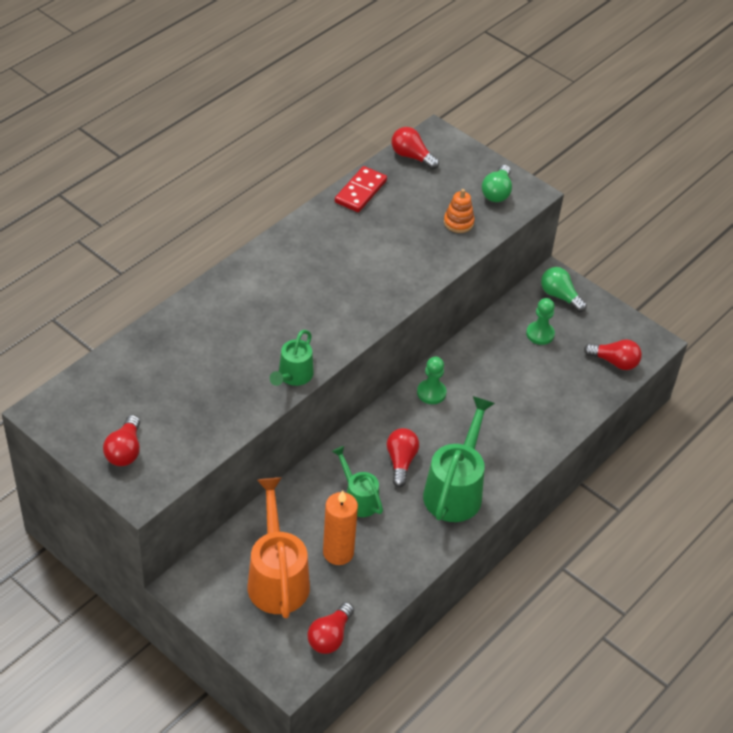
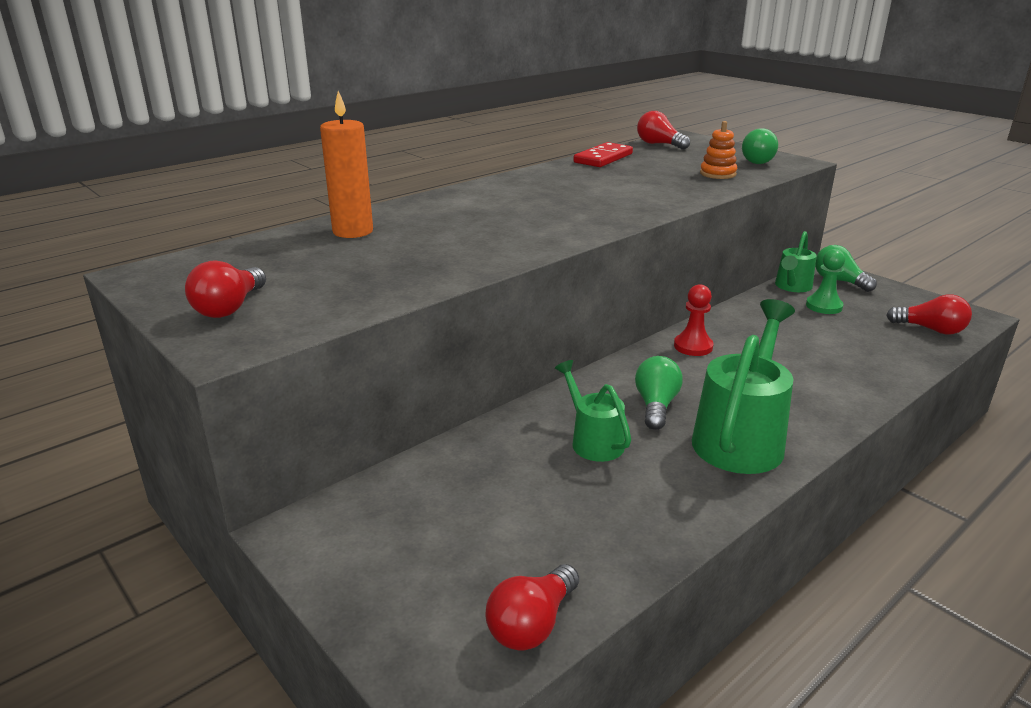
camera: 10 degrees right, 20 degrees down
orange watering can [248,477,310,618] -> none
green watering can [270,330,314,386] -> green watering can moved to [775,231,817,292]
orange candle [323,490,358,565] -> orange candle moved to [320,91,373,238]
red light bulb [387,428,419,487] -> green light bulb [635,356,683,430]
green pawn [417,357,447,404] -> red pawn [674,284,713,356]

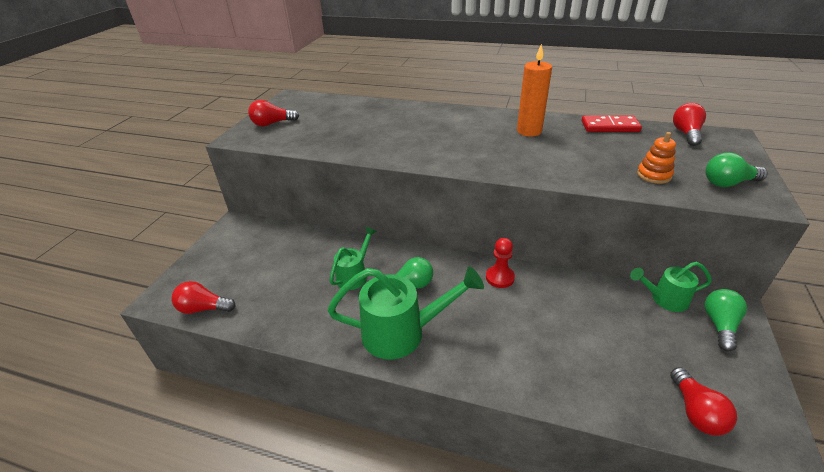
camera: 60 degrees right, 10 degrees up
orange candle [320,91,373,238] -> orange candle moved to [517,44,552,137]
green pawn [806,249,845,314] -> none

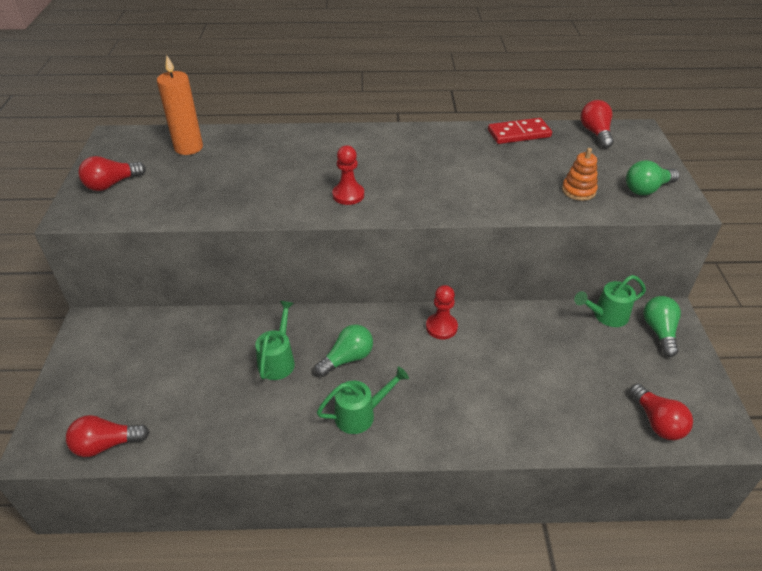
camera: 20 degrees left, 5 degrees up
green watering can [327,266,484,359] -> green watering can [317,367,409,434], size x0.58
orange candle [517,44,552,137] -> orange candle moved to [157,56,203,155]
none -> red pawn [332,145,364,205]

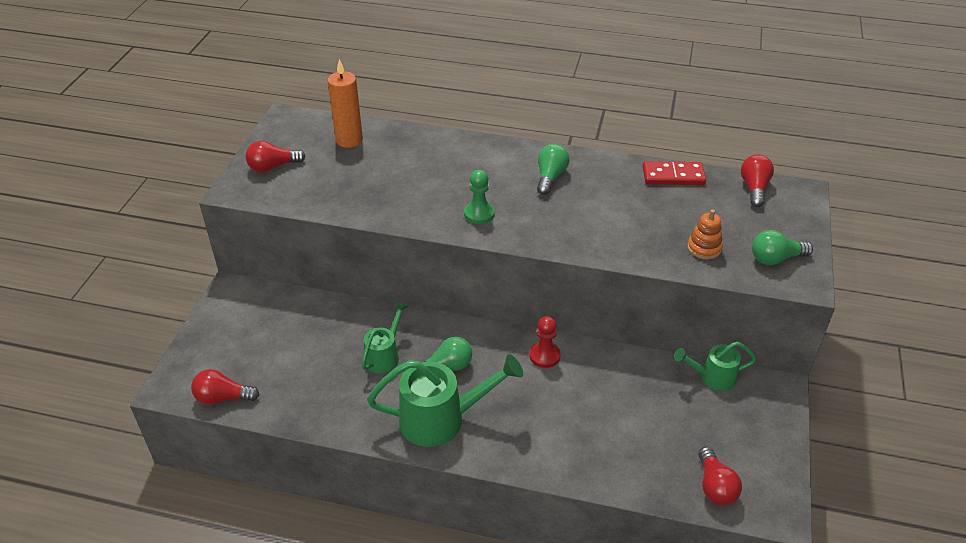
camera: 15 degrees right, 0 degrees up
green watering can [317,367,409,434] -> green watering can [367,354,523,447], size x1.73
red pawn [332,145,364,205] -> green pawn [464,170,494,224]
green light bulb [643,296,681,357] -> green light bulb moved to [537,144,569,195]

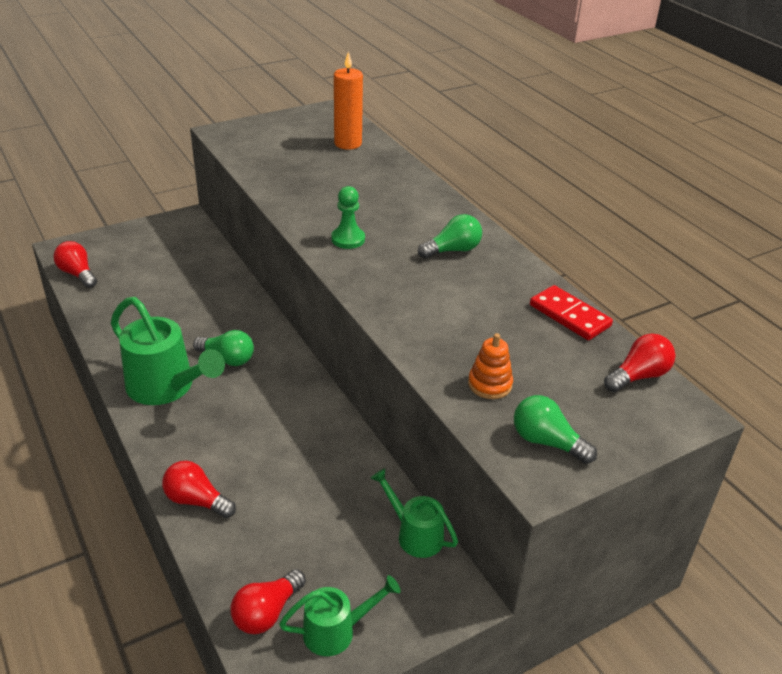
camera: 45 degrees right, 5 degrees down
red light bulb [246,141,305,172] -> red light bulb moved to [162,461,236,518]
green watering can [361,302,408,373] -> green watering can moved to [279,575,401,656]
red pawn [530,316,561,368] -> none

